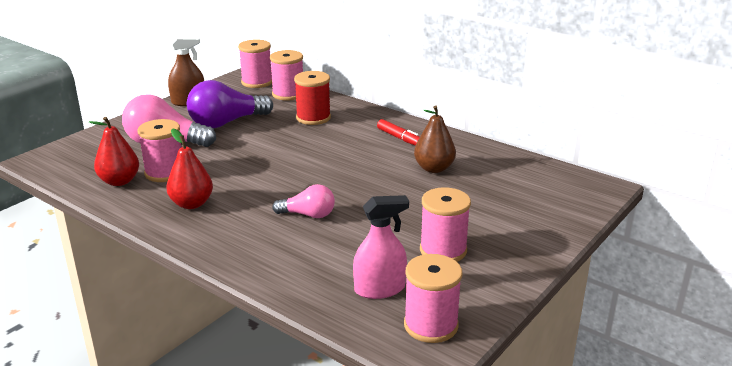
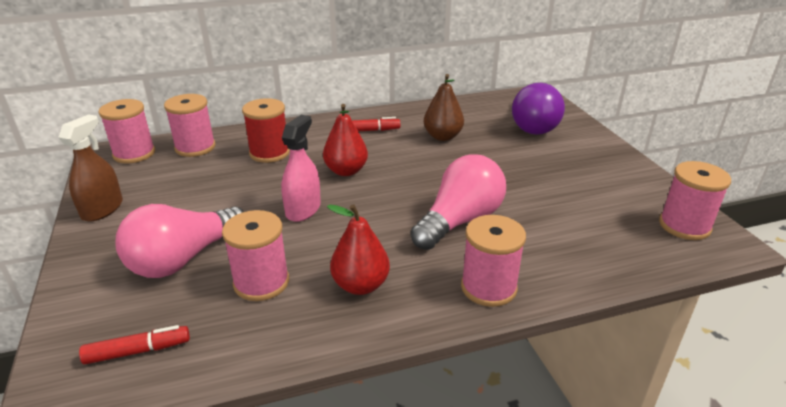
camera: 55 degrees left, 5 degrees up
red pear [89,117,139,186] -> red pear moved to [323,104,368,176]
purple light bulb [187,80,273,128] -> purple light bulb moved to [512,83,565,135]
pink light bulb [272,184,335,218] -> pink light bulb [410,154,506,250], size x1.74
pink spray bottle [353,195,409,299] -> pink spray bottle moved to [281,115,321,222]
pink spool [420,187,471,262] -> pink spool moved to [461,215,526,307]
none -> red marker [79,325,190,364]

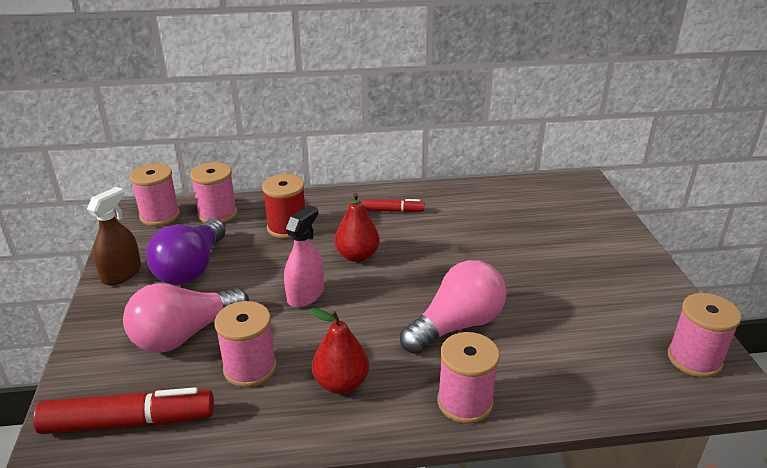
camera: 10 degrees right, 0 degrees up
red marker [79,325,190,364] -> red marker [33,387,214,434], size x1.85
brown pear [424,74,464,141] -> none
purple light bulb [512,83,565,135] -> purple light bulb moved to [146,219,226,285]

